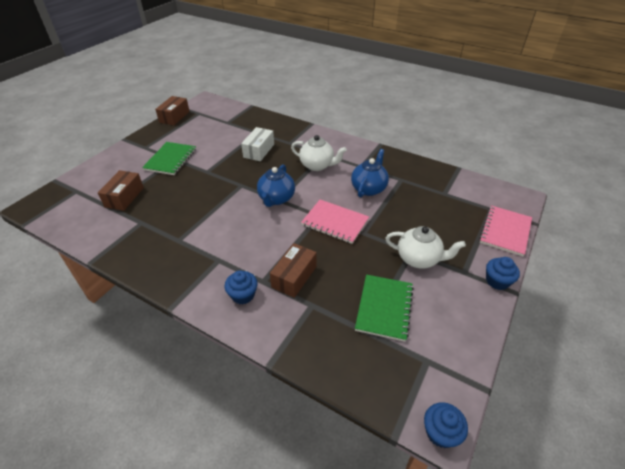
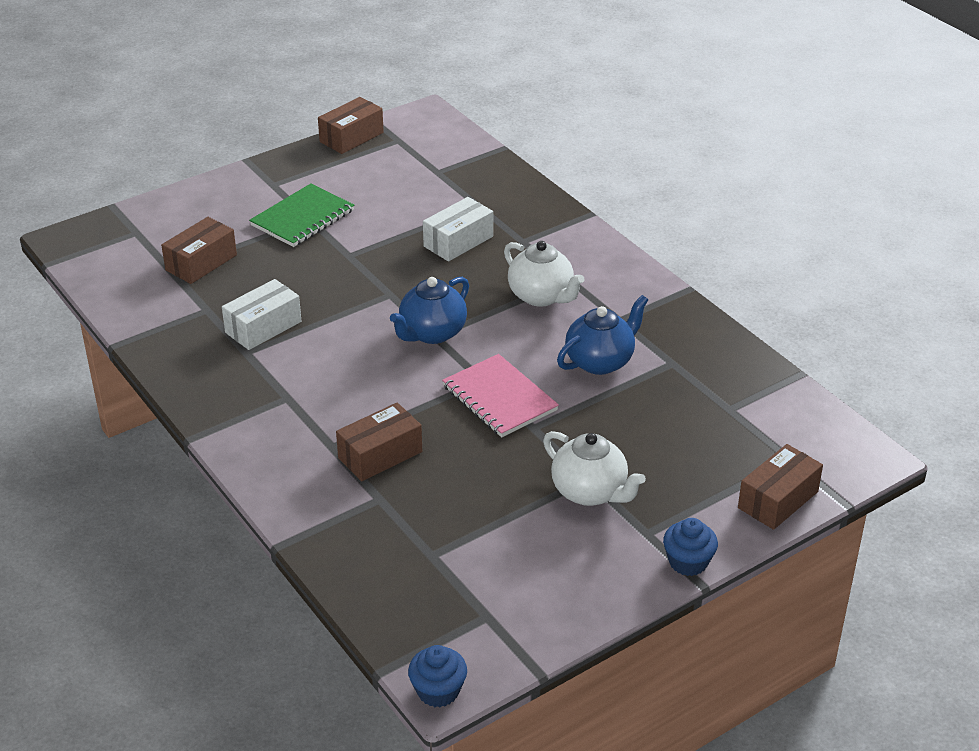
camera: 25 degrees right, 5 degrees down
blue cupcake [224,271,258,305] -> none
green notebook [355,274,414,342] -> none
pink notebook [479,206,532,256] -> brown box [738,444,823,530]
none -> white box [222,279,301,350]

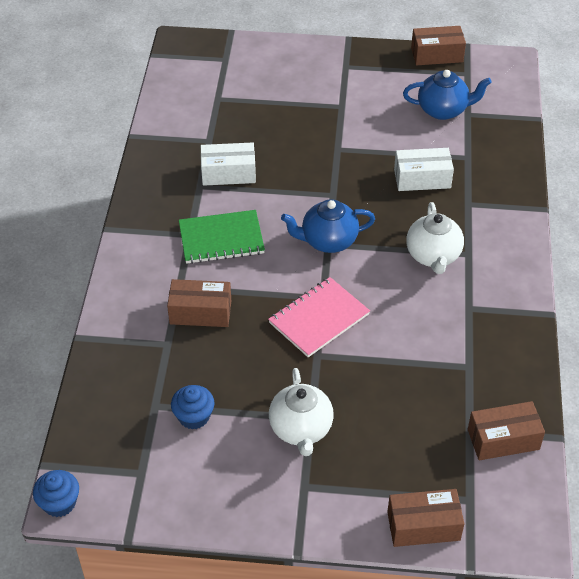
camera: 40 degrees right, 10 degrees up
brown box [161,217,237,284] -> brown box moved to [468,401,545,460]
green notebook [249,183,354,247] -> green notebook moved to [179,210,265,264]
pink notebook [442,354,559,438] -> pink notebook turned 45 degrees clockwise [268,277,370,357]
blue teapot [557,295,648,375] -> blue teapot moved to [403,70,492,120]
blue cupcake [663,518,718,576] -> blue cupcake moved to [171,385,214,430]

